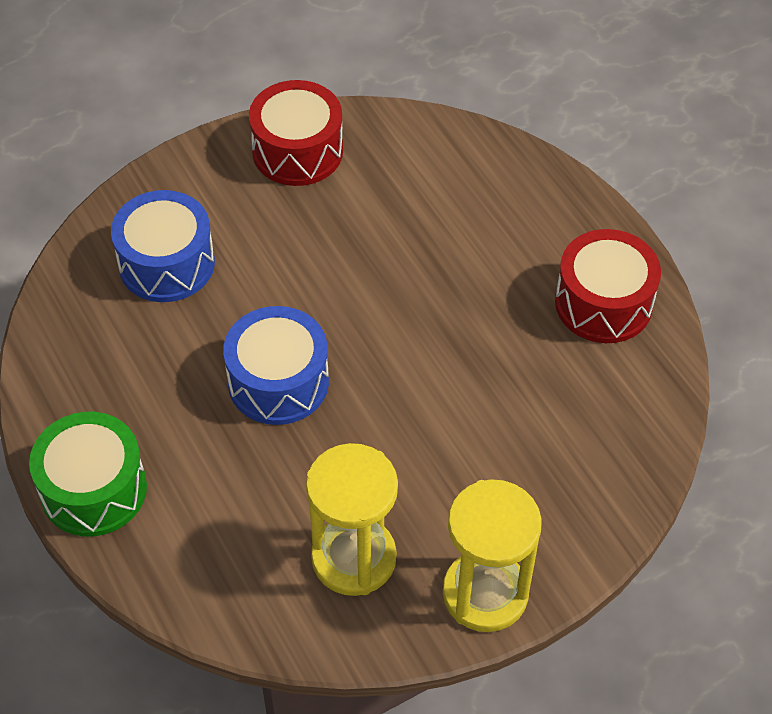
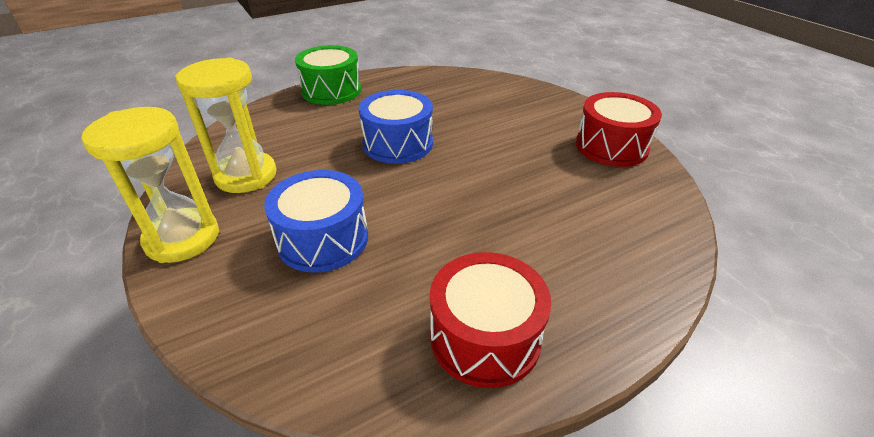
camera: 90 degrees right, 15 degrees down
blue drum [111,190,215,302] -> blue drum moved to [264,170,368,273]

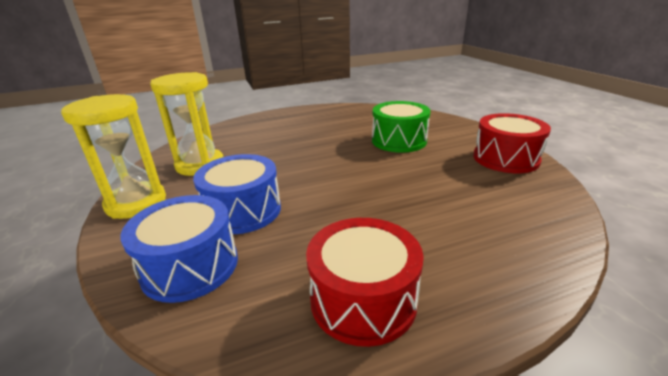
camera: 10 degrees right, 10 degrees down
green drum [295,45,361,105] -> green drum moved to [372,101,431,153]
blue drum [359,90,433,164] -> blue drum moved to [120,195,238,303]

